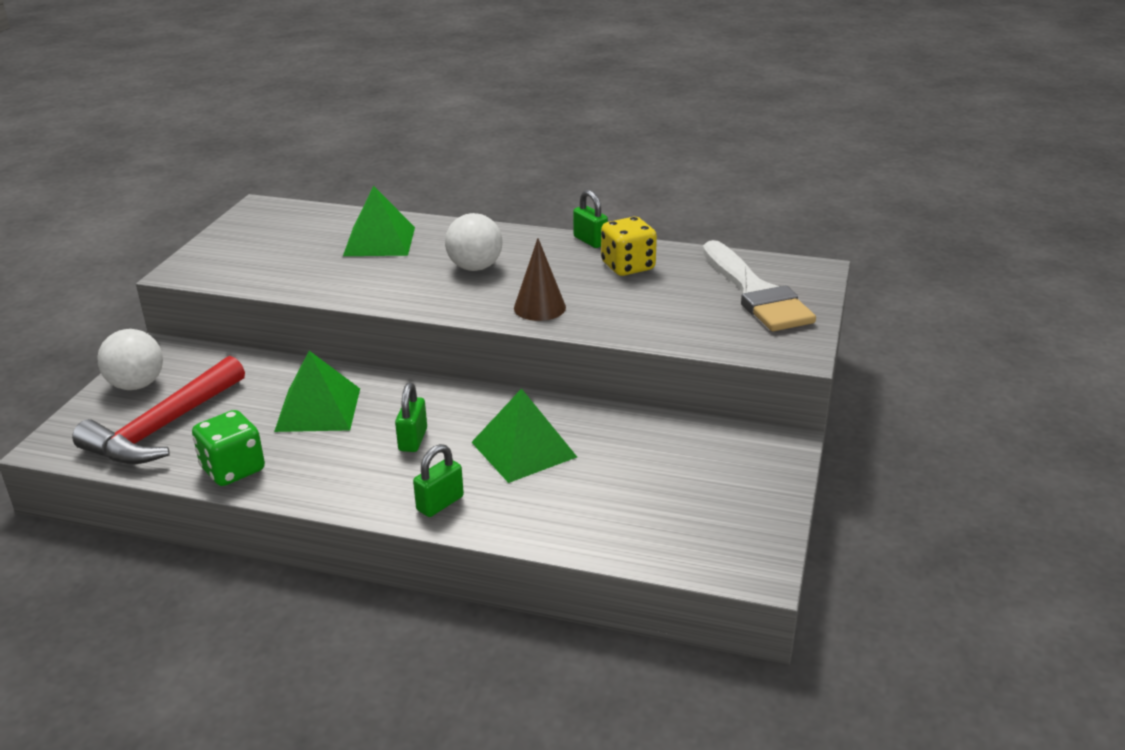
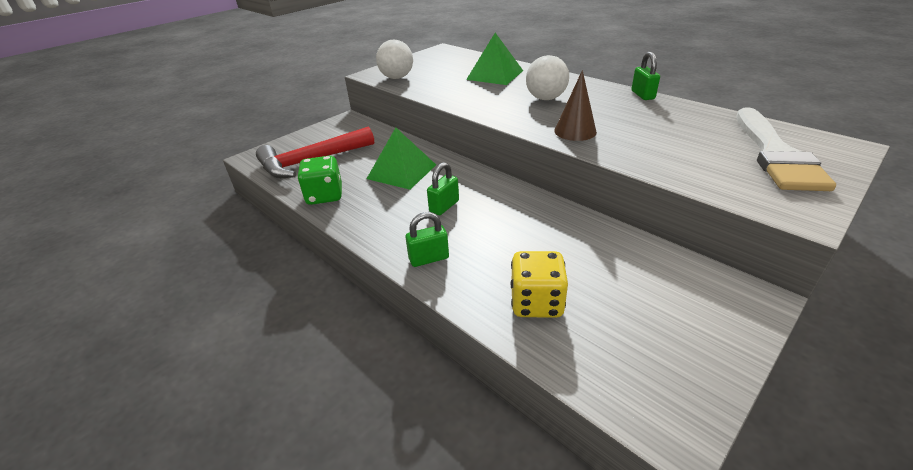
camera: 30 degrees right, 5 degrees up
white ball [97,329,163,390] -> white ball moved to [376,40,413,79]
green pyramid [471,388,577,483] -> none
yellow dice [601,217,657,276] -> yellow dice moved to [511,251,568,318]

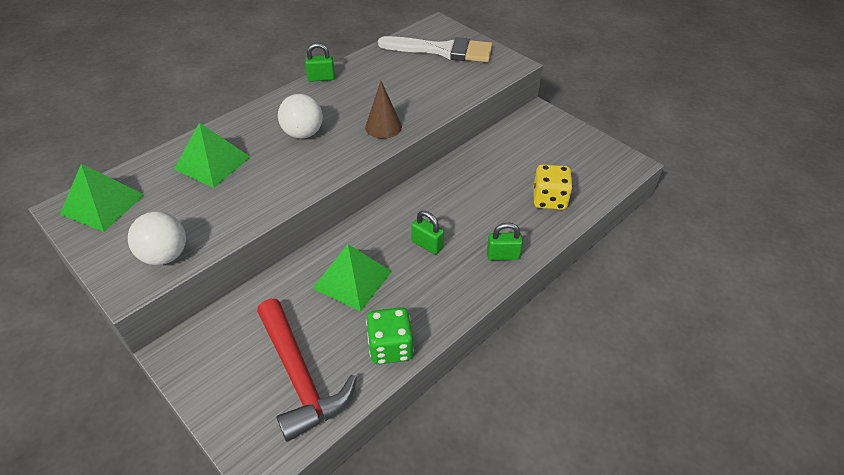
camera: 90 degrees left, 10 degrees up
green padlock [405,212,449,267] -> green padlock turned 75 degrees counterclockwise [487,222,523,260]
none -> green pyramid [60,164,144,232]

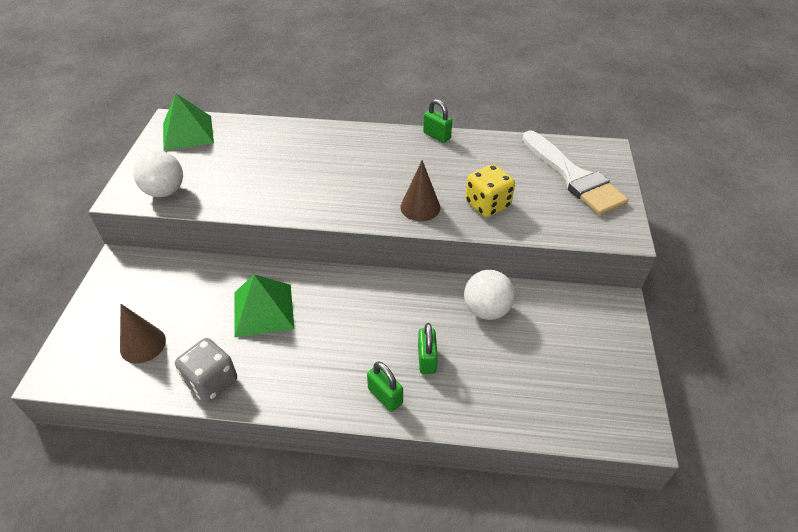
camera: 50 degrees right, 0 degrees up
green pyramid [174,123,250,188] -> none
red hammer [257,299,357,442] -> brown cone [120,304,166,363]
white ball [278,94,323,139] -> white ball moved to [464,270,515,320]
green dice [366,307,414,364] -> grey dice [175,338,237,403]
green padlock [411,211,444,255] -> green padlock moved to [418,323,438,374]
yellow dice [533,164,573,210] -> yellow dice moved to [465,164,515,218]

